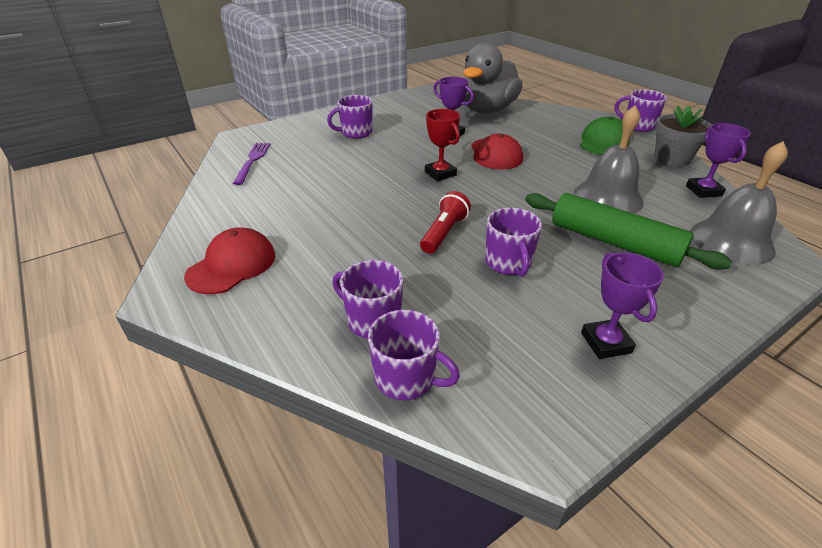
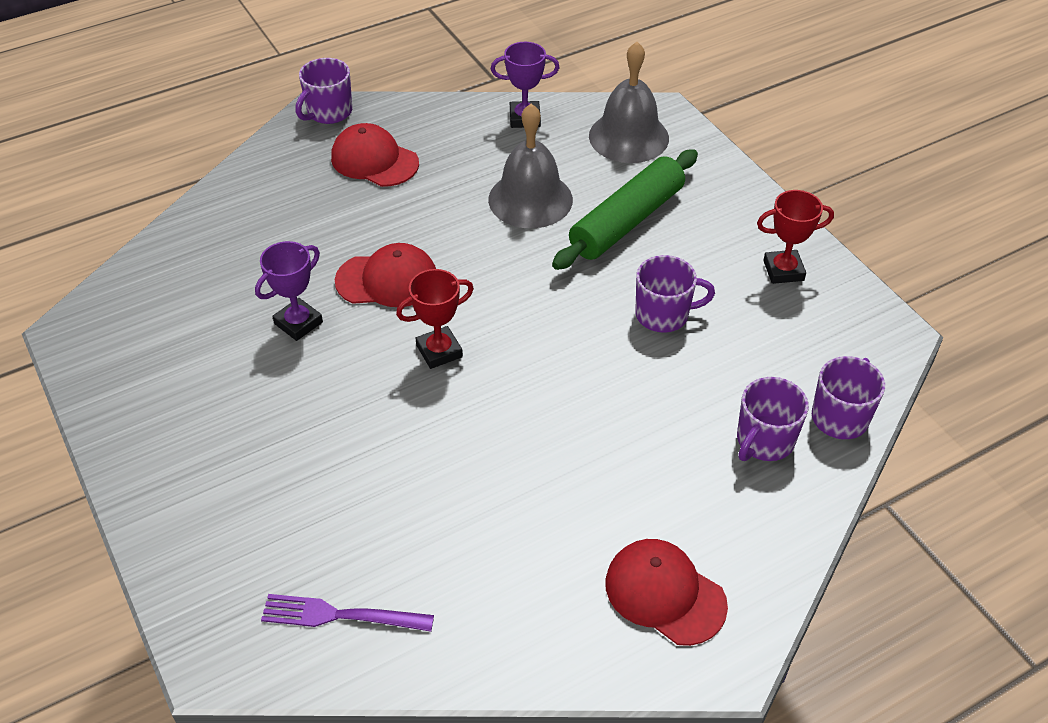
camera: 85 degrees left, 10 degrees up
purple mug [327,95,372,139] -> none
red flashlight [420,191,471,254] -> none
grey duck [463,43,523,113] -> none
green cap [580,116,630,155] -> red cap [331,123,419,187]
purple trophy [581,252,664,359] -> red trophy [757,190,834,284]
grey flower pot [654,106,712,167] -> none

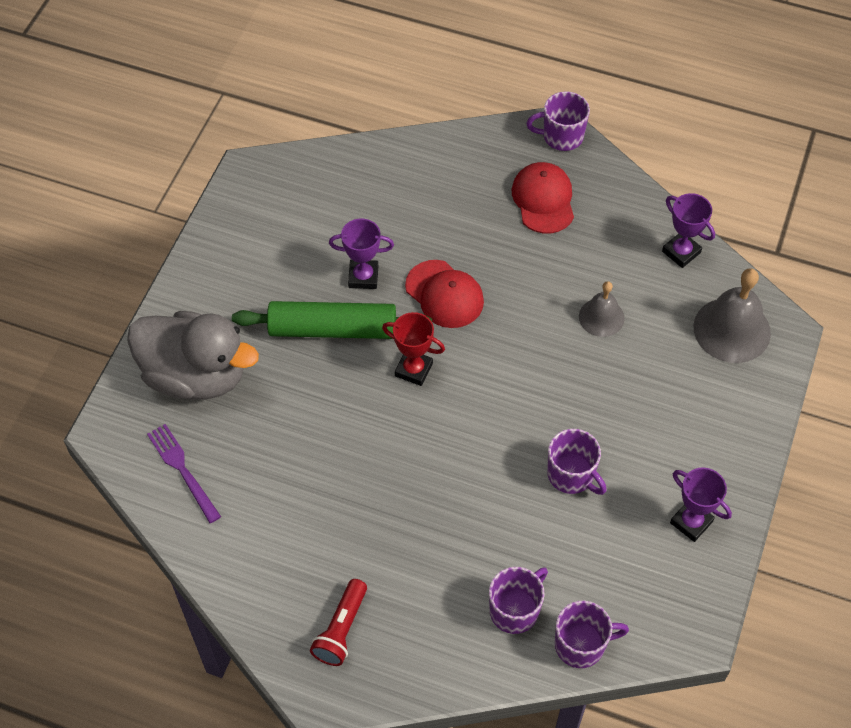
camera: 50 degrees right, 10 degrees up
grey bell [488,104,573,228] -> grey bell [579,281,625,337], size x0.60
green rolling pin [552,149,698,270] -> green rolling pin moved to [232,301,432,339]
red cap [605,539,728,646] -> red flashlight [310,579,367,666]
purple mug [737,377,809,461] -> purple mug turned 135 degrees clockwise [489,567,548,634]
red trophy [757,190,834,284] -> purple trophy [670,468,732,542]
none -> grey duck [127,311,259,400]

